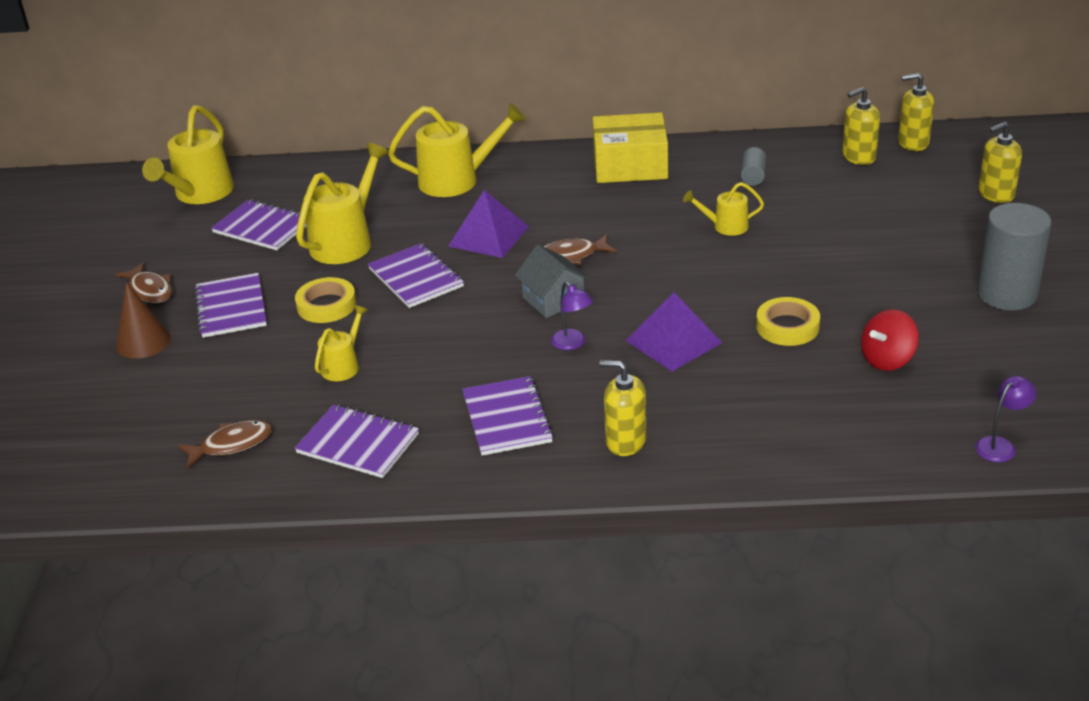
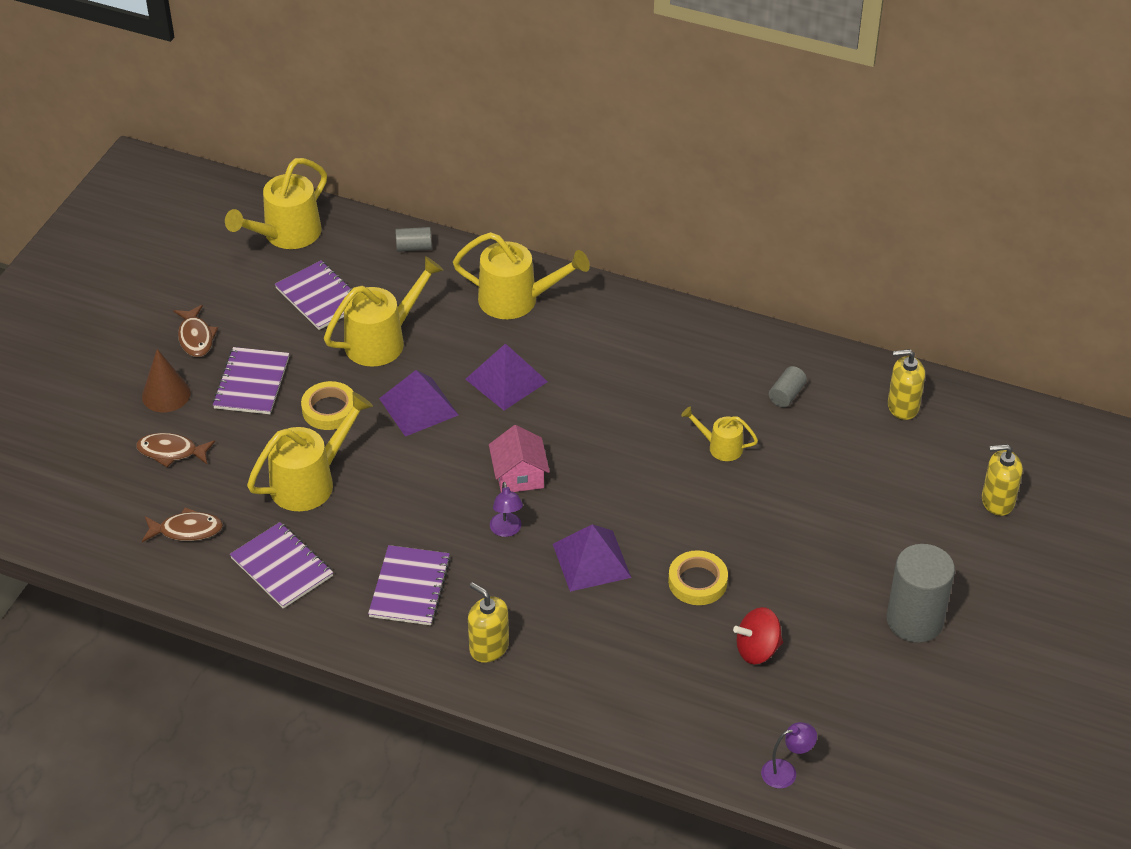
camera: 20 degrees right, 10 degrees up
yellow watering can [315,305,368,381] -> yellow watering can [247,392,373,511], size x1.85
purple notebook [368,243,464,308] -> purple pyramid [379,370,458,437]
grey house [515,244,590,318] -> pink house [489,425,550,492]
brown fish [543,235,617,265] -> brown fish moved to [136,433,215,467]
yellow box [593,112,668,183] -> none
yellow soap dispenser [898,73,934,151] -> none
none -> grey cylinder [395,227,432,252]

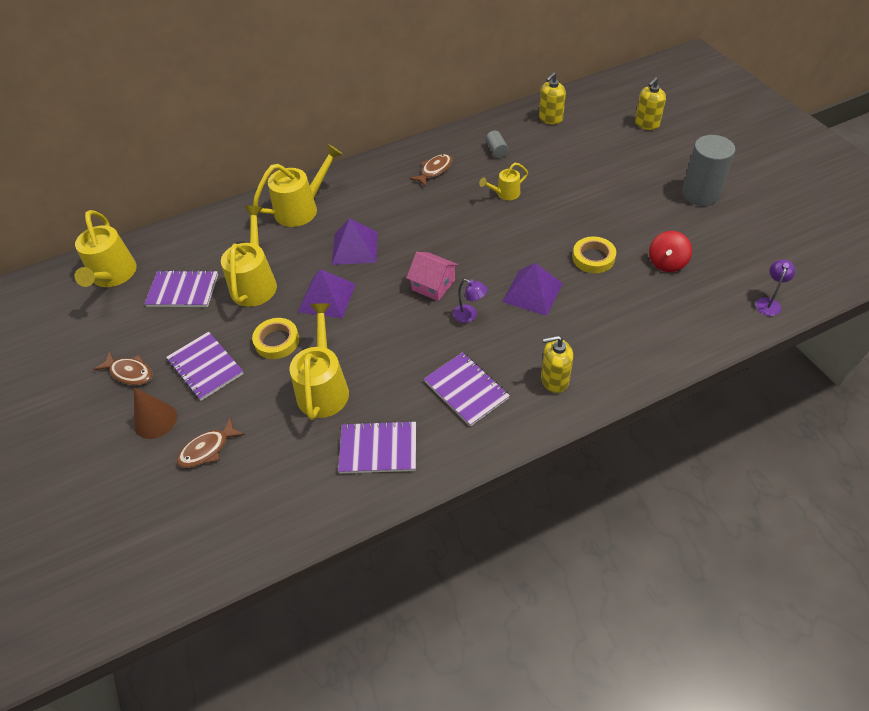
camera: 45 degrees left, 5 degrees up
brown fish [142,507,223,542] -> brown fish moved to [410,154,452,187]
grey cylinder [395,227,432,252] -> none

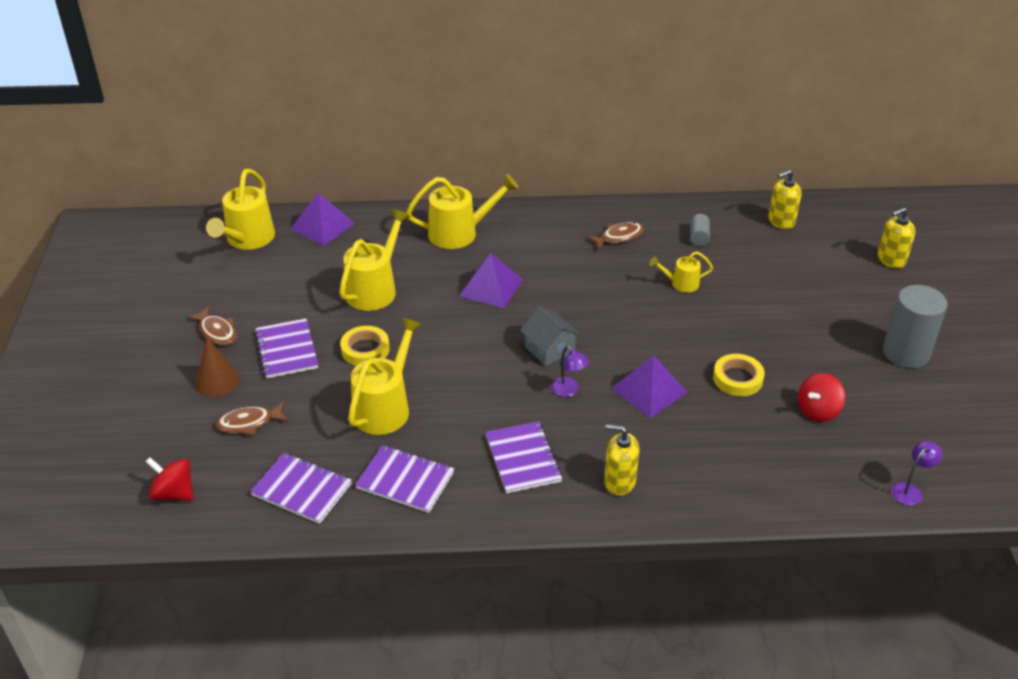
camera: 20 degrees right, 10 degrees down
purple notebook [144,270,218,307] -> purple notebook moved to [250,453,352,524]
purple pyramid [298,269,356,318] -> purple pyramid moved to [290,193,355,246]
pink house [406,252,459,301] -> grey house [520,306,581,366]
none -> red spinning top [146,457,194,501]

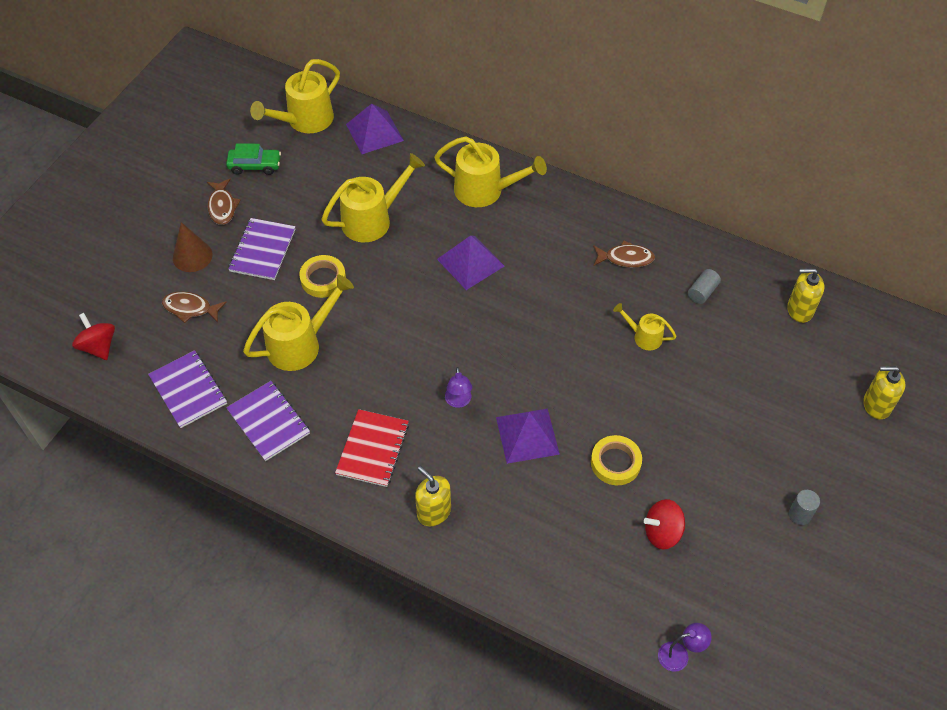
camera: 30 degrees right, 15 degrees up
purple notebook [485,422,562,493] -> red notebook [335,409,409,487]
grey house [520,306,581,366] -> none
grey cylinder [883,285,947,368] -> grey cylinder [789,490,820,525], size x0.47
none -> green car [226,143,281,175]

